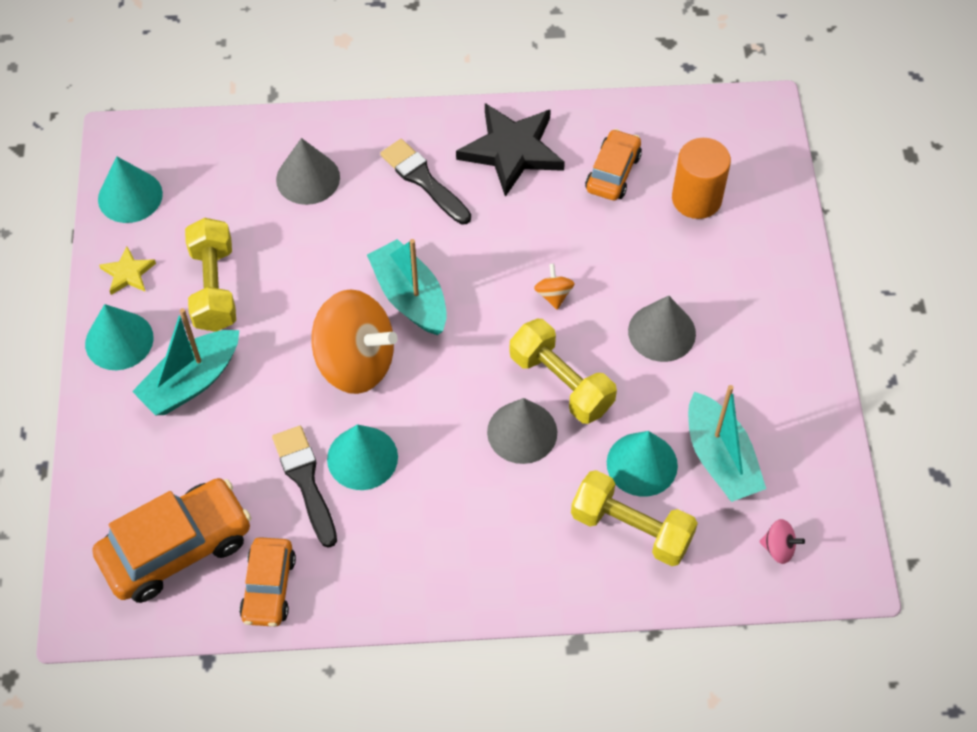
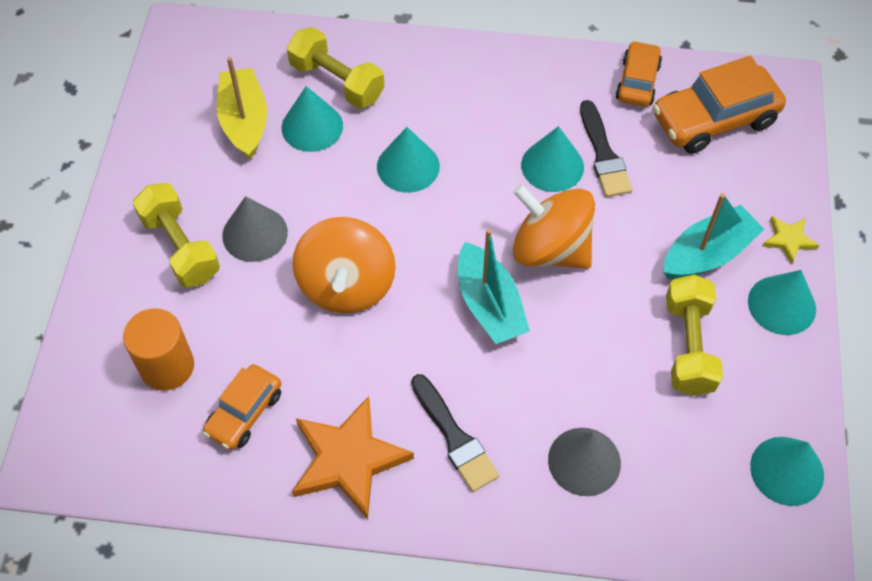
camera: 170 degrees left, 0 degrees up
yellow star [99,246,156,295] -> yellow star moved to [763,216,819,265]
black star [456,103,565,197] -> orange star [292,396,414,519]
grey cone [487,398,557,464] -> turquoise cone [377,127,440,193]
yellow dumbbell [509,319,617,424] -> yellow dumbbell moved to [133,183,220,288]
orange spinning top [534,263,575,310] -> orange spinning top [293,217,396,313], size x2.47
turquoise boat [688,385,766,502] -> yellow boat [217,57,267,159]
pink spinning top [759,519,805,564] -> none

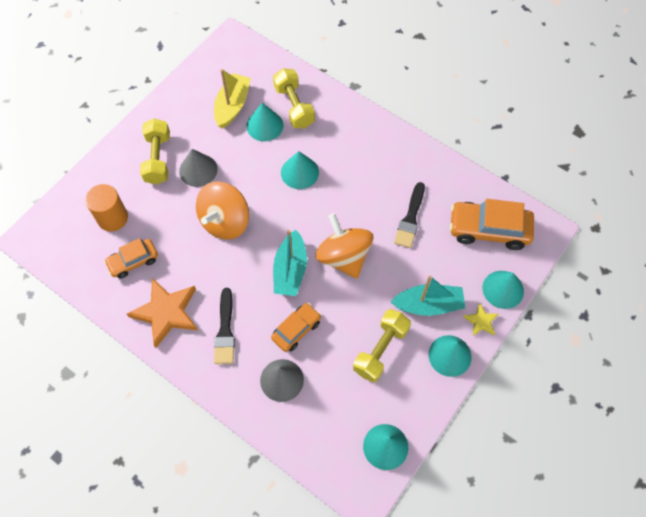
camera: 30 degrees right, 5 degrees up
turquoise cone [521,126,584,192] -> turquoise cone moved to [483,271,524,309]
orange car [616,41,662,107] -> orange car moved to [271,303,321,352]

